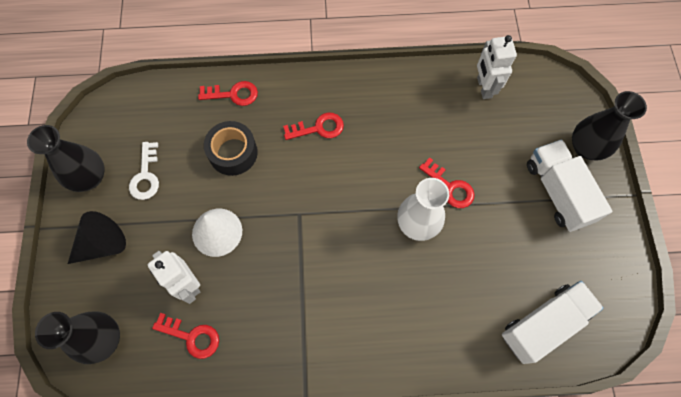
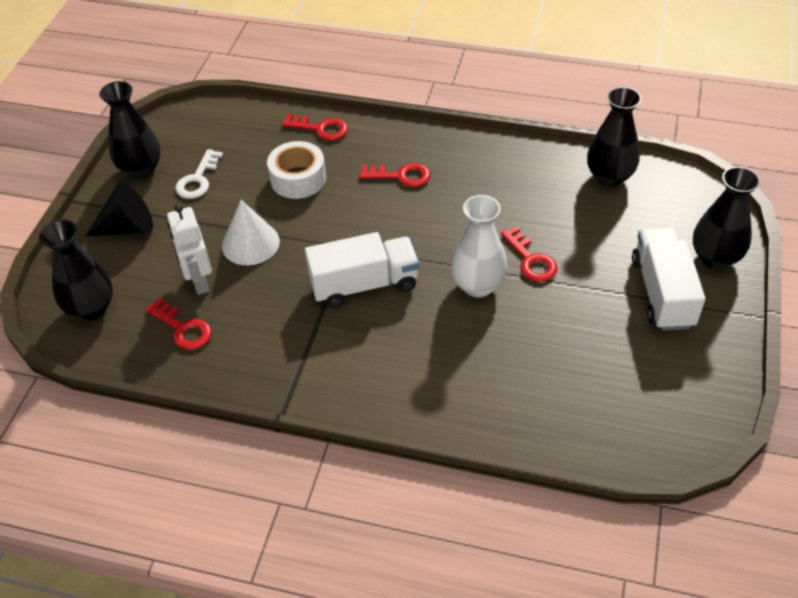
camera: 20 degrees right, 20 degrees down
black tape [204,121,258,176] -> white tape [267,141,326,199]
white robot [477,35,517,99] -> black vase [587,87,642,187]
white truck [502,281,604,364] -> white truck moved to [305,232,419,308]

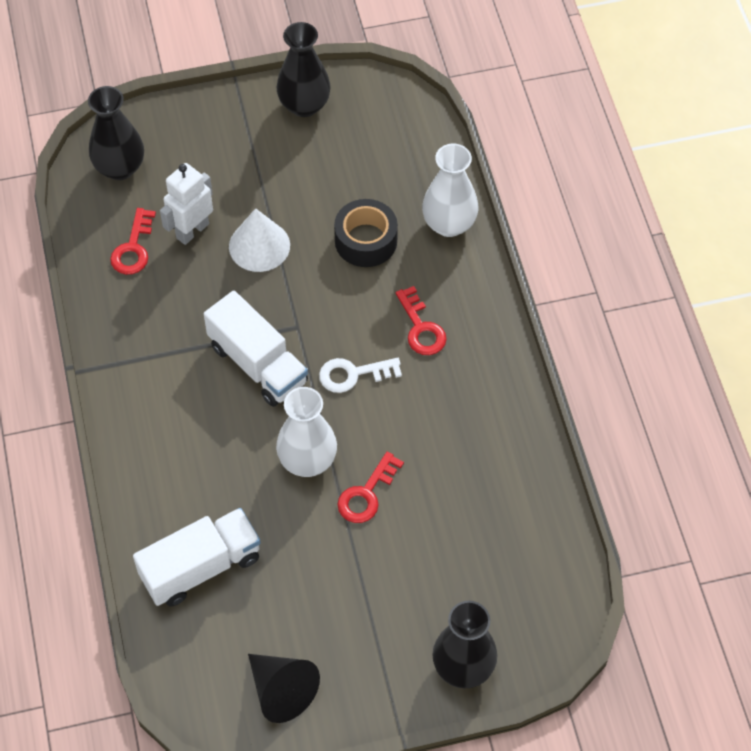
camera: 60 degrees right, 10 degrees up
black cone [86,182,153,236] -> black cone moved to [248,654,320,723]
white key [176,149,223,199] -> white key moved to [319,358,402,393]
white tape [267,141,326,199] -> black tape [334,199,398,267]
red key [282,114,348,141] -> white vase [422,144,479,237]
black vase [587,87,642,187] -> none
white truck [632,228,706,331] -> white truck moved to [133,508,261,607]

